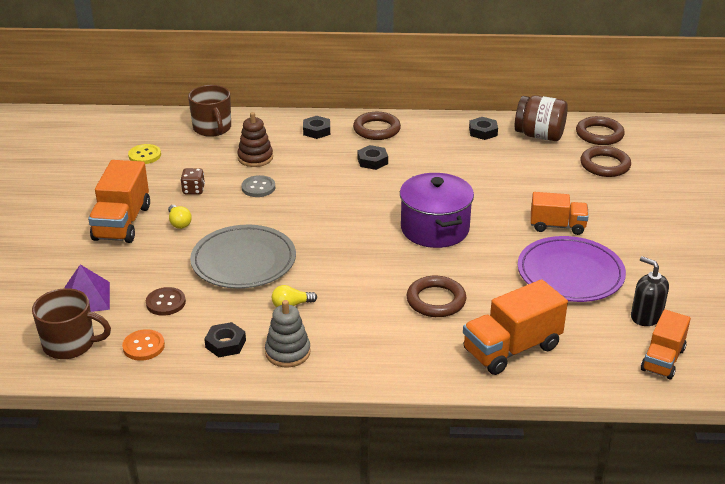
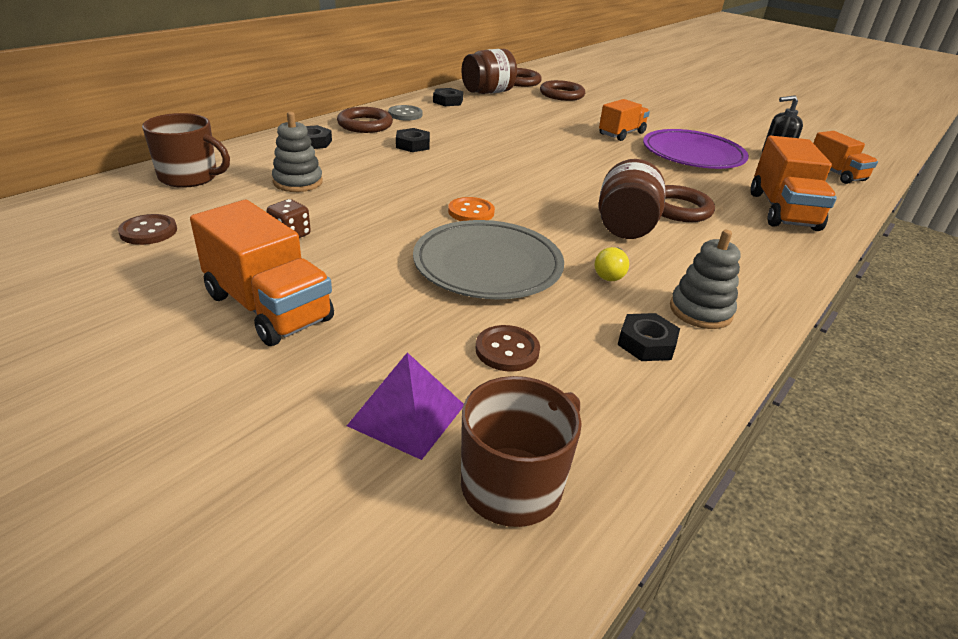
camera: 55 degrees left, 0 degrees up
orange button [122,329,165,361] -> orange button moved to [448,197,495,221]
yellow button [128,144,161,164] -> brown button [118,214,177,245]
yellow light bulb [168,205,192,229] -> none
brown stacking toy [237,112,273,167] -> grey stacking toy [272,112,323,192]
grey button [241,175,275,197] -> grey button moved to [388,105,423,120]
purple pot [400,173,474,248] -> none
none -> brown jar [599,159,665,239]

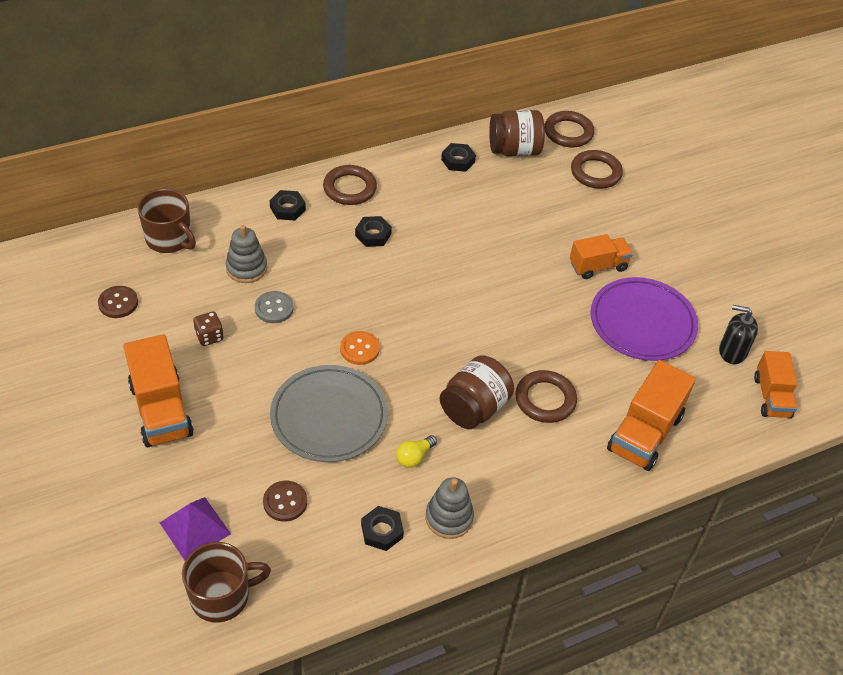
camera: 25 degrees right, 15 degrees up
grey button [388,105,423,120] -> grey button moved to [255,291,294,323]

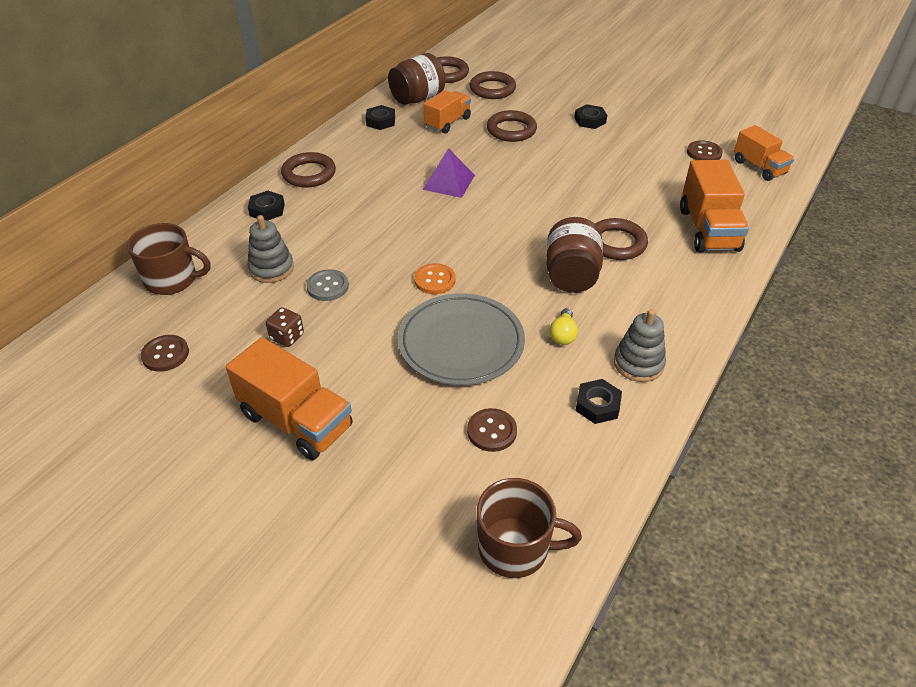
camera: 30 degrees left, 5 degrees down
purple pyramid [160,497,231,560] -> purple pyramid moved to [422,148,475,198]
brown mug [182,542,271,623] -> brown mug turned 60 degrees clockwise [477,478,582,578]
black nut [355,216,392,247] -> black nut moved to [574,104,607,129]
orange truck [570,234,633,279] -> orange truck moved to [424,90,471,134]
purple plate [591,277,698,361] -> none
black soap dispenser [719,305,758,364] -> brown button [687,140,723,160]
none -> brown ring [487,110,537,142]

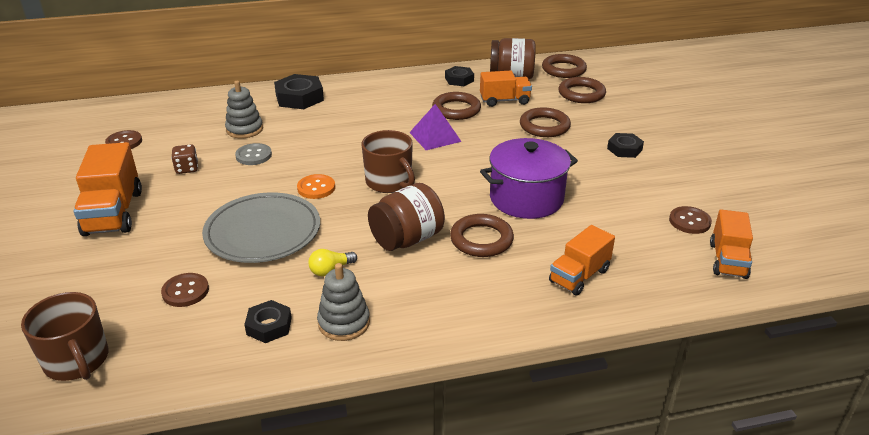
camera: 45 degrees right, 10 degrees down
brown mug [127,223,211,295] -> brown mug moved to [362,130,415,193]
black nut [248,191,285,220] -> black nut [274,74,324,109], size x1.64
brown ring [281,152,336,187] -> brown ring moved to [432,92,481,120]
orange truck [680,160,749,252] -> orange truck [549,225,615,296], size x0.66
none -> purple pot [480,138,578,219]

